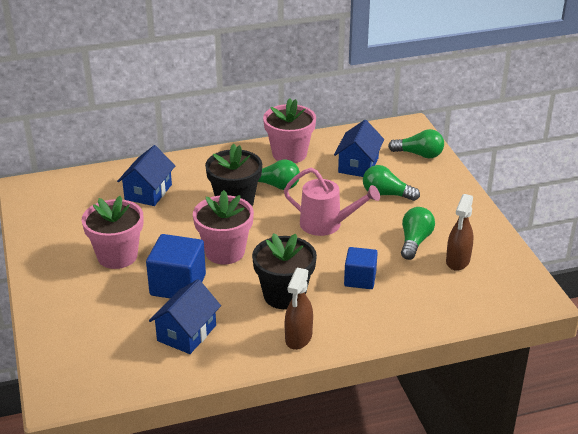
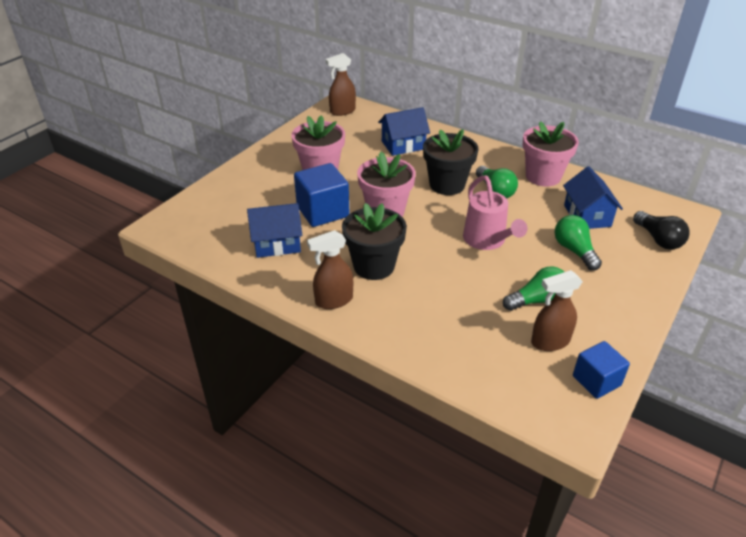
camera: 50 degrees right, 5 degrees up
blue house [334,120,384,177] -> blue house turned 75 degrees counterclockwise [563,166,623,229]
blue cube [344,247,378,289] -> blue cube moved to [573,341,630,399]
green light bulb [388,129,444,158] -> black light bulb [633,211,690,250]
none -> brown spray bottle [325,53,356,116]

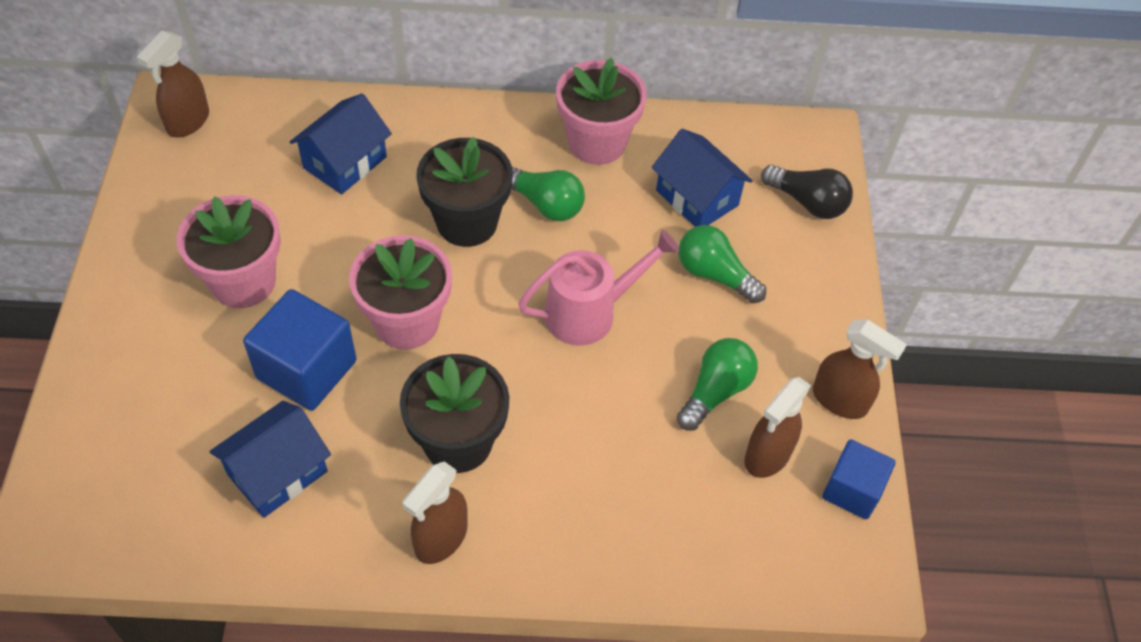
camera: 35 degrees left, 15 degrees up
pink watering can [463,176,528,250] -> pink watering can turned 60 degrees counterclockwise [518,230,680,345]
none -> brown spray bottle [813,320,907,419]

